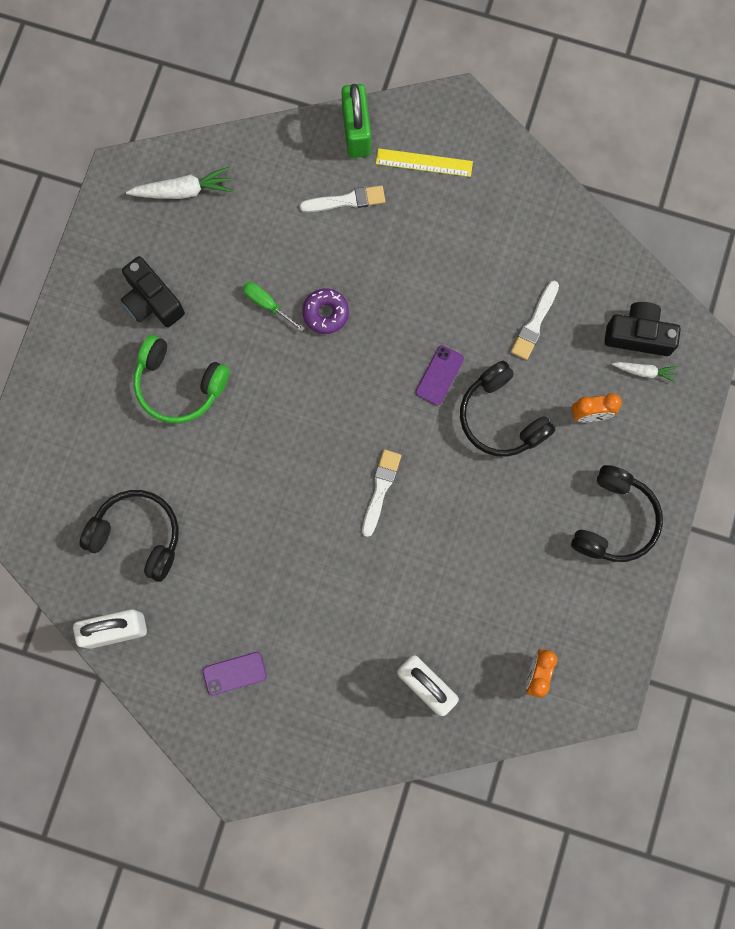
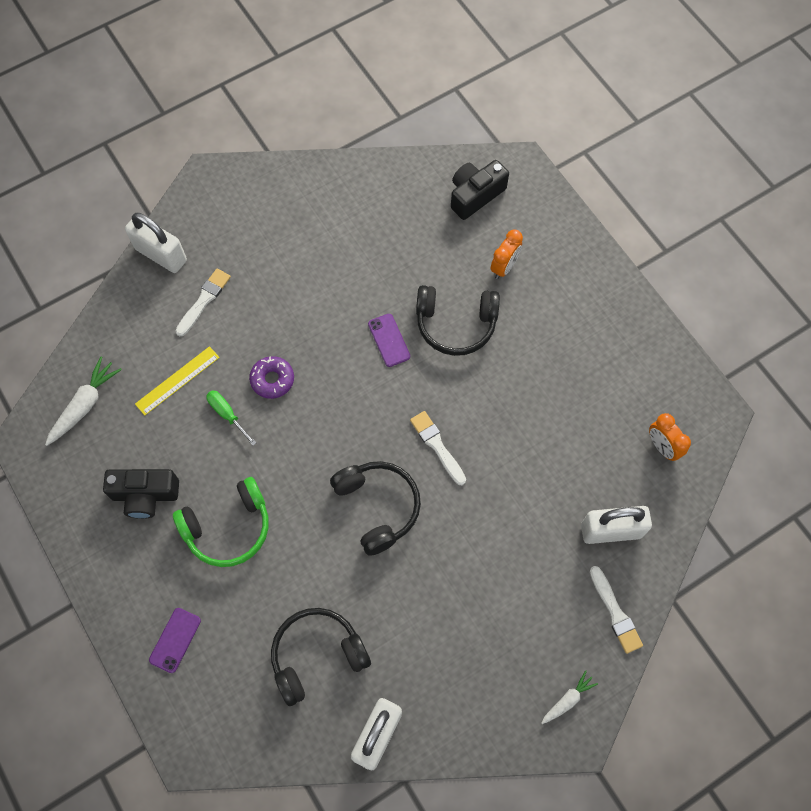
camera: 50 degrees left, 10 degrees down
purple phone [203,652,267,695] -> purple phone moved to [149,608,201,673]
green screwdriver [243,282,305,332] -> green screwdriver turned 60 degrees clockwise [206,390,256,446]
green padlock [341,84,371,158] -> white padlock [125,212,187,273]
yellow ruler [376,148,473,177] -> yellow ruler moved to [135,346,220,415]
white brush [511,281,559,360] -> white brush moved to [590,566,643,654]
black headphones [571,465,663,562] -> black headphones moved to [330,461,421,556]
white carrot [612,362,678,383] -> white carrot moved to [542,670,598,724]

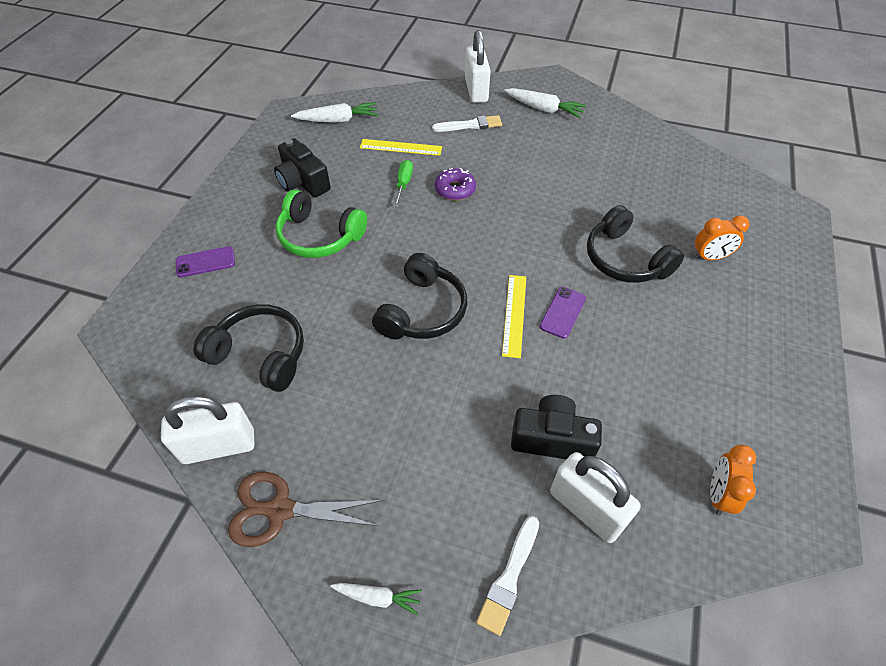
camera: 50 degrees right, 15 degrees down
purple phone [368,314,410,367] -> purple phone moved to [540,287,586,339]
white brush [410,411,466,485] -> yellow ruler [502,275,526,358]
black camera [451,160,509,220] -> black camera moved to [511,395,602,459]
none -> brown scissors [228,472,383,547]
none -> white carrot [504,88,587,118]

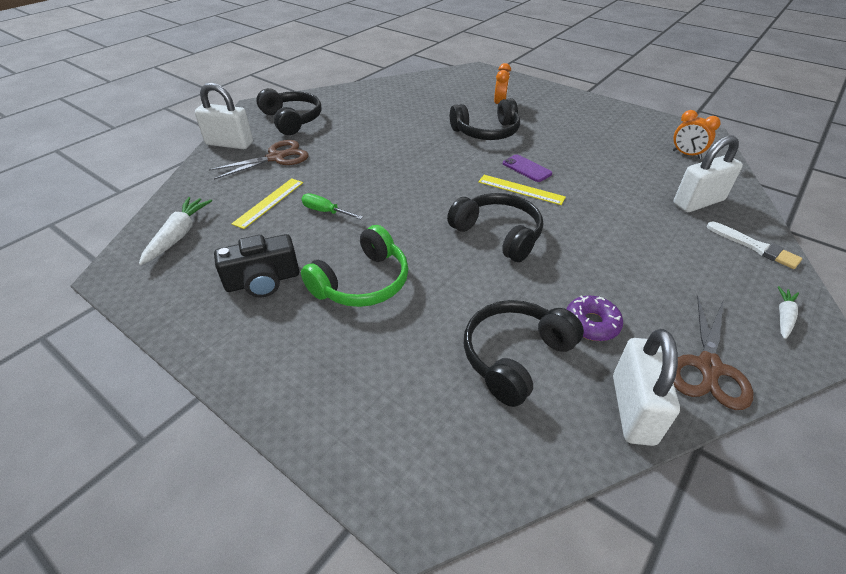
camera: 70 degrees left, 10 degrees down
purple phone [176,246,235,277] -> none
white brush [432,115,502,132] -> brown scissors [209,140,309,180]
purple donut [435,168,476,201] -> purple donut moved to [567,296,623,341]
white carrot [504,88,587,118] -> black headphones [256,88,321,135]
black camera [511,395,602,459] -> none

